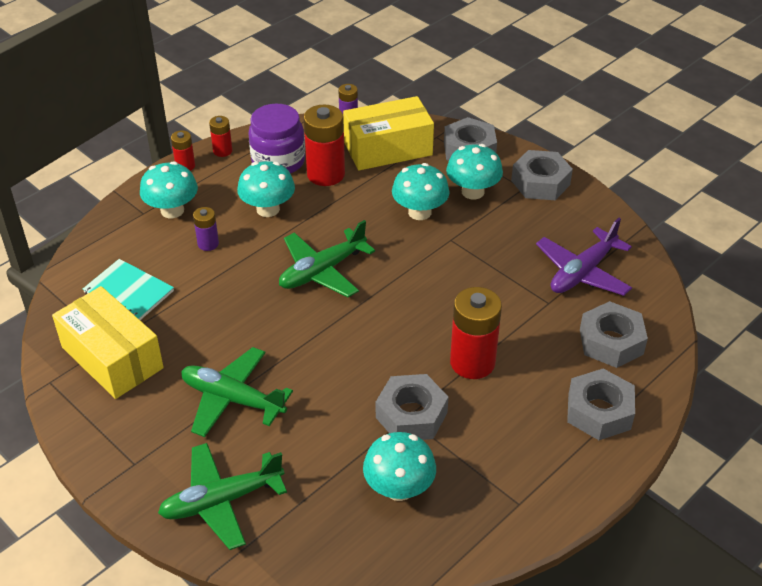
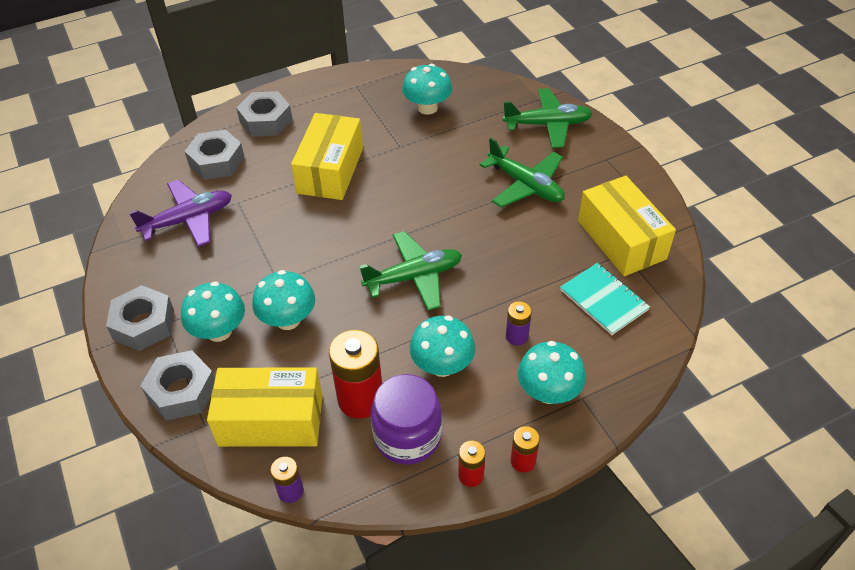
camera: 160 degrees left, 5 degrees up
grey nut [376,374,449,440] -> none
red battery [450,287,502,379] -> yellow box [291,113,363,200]

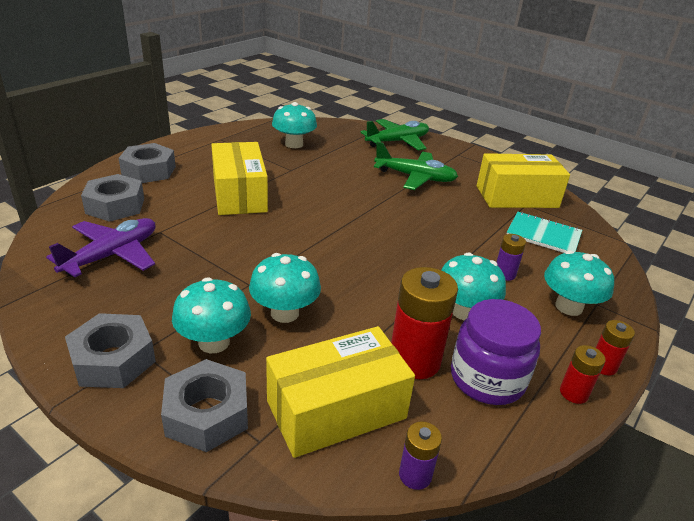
camera: 30 degrees left, 15 degrees down
green plane [360,231,462,311] -> none
yellow box [578,176,676,276] -> yellow box turned 45 degrees counterclockwise [477,153,570,208]

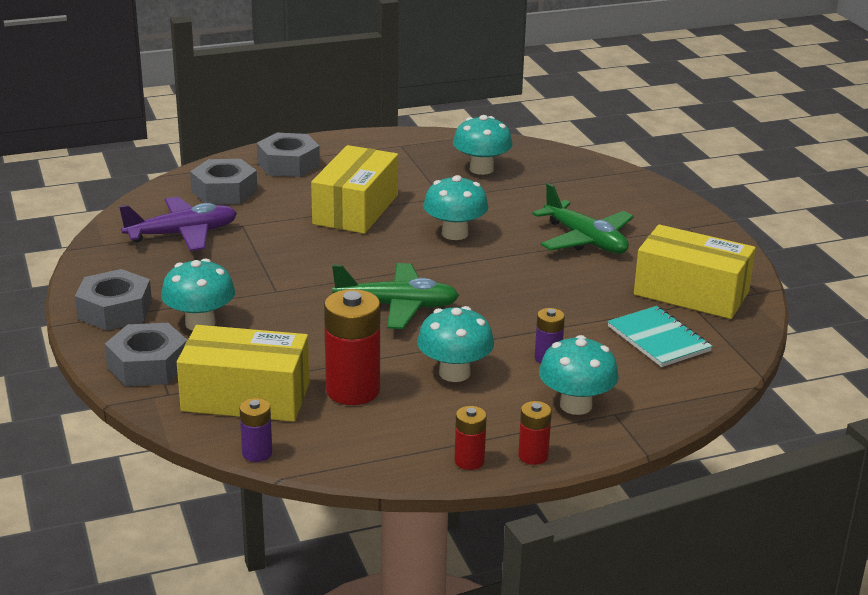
camera: 35 degrees right, 5 degrees down
turquoise mushroom [249,253,321,323] -> turquoise mushroom moved to [423,175,488,240]
green plane [360,119,429,151] -> green plane moved to [332,263,459,329]
purple jar [451,299,541,405] -> none

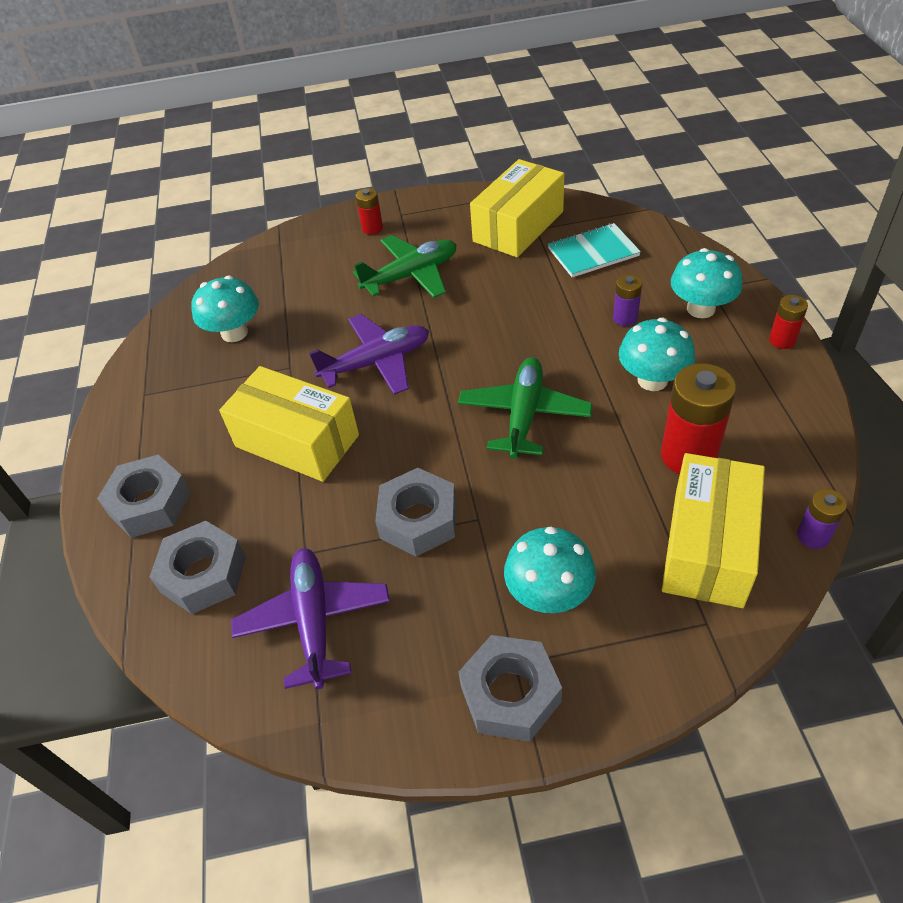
camera: 75 degrees left, 20 degrees up
grey nut [105,323,187,386] -> grey nut moved to [375,468,456,556]
turquoise mushroom [423,175,488,240] -> purple plane [309,314,429,395]
red battery [454,406,487,470] -> red battery moved to [356,188,383,235]

